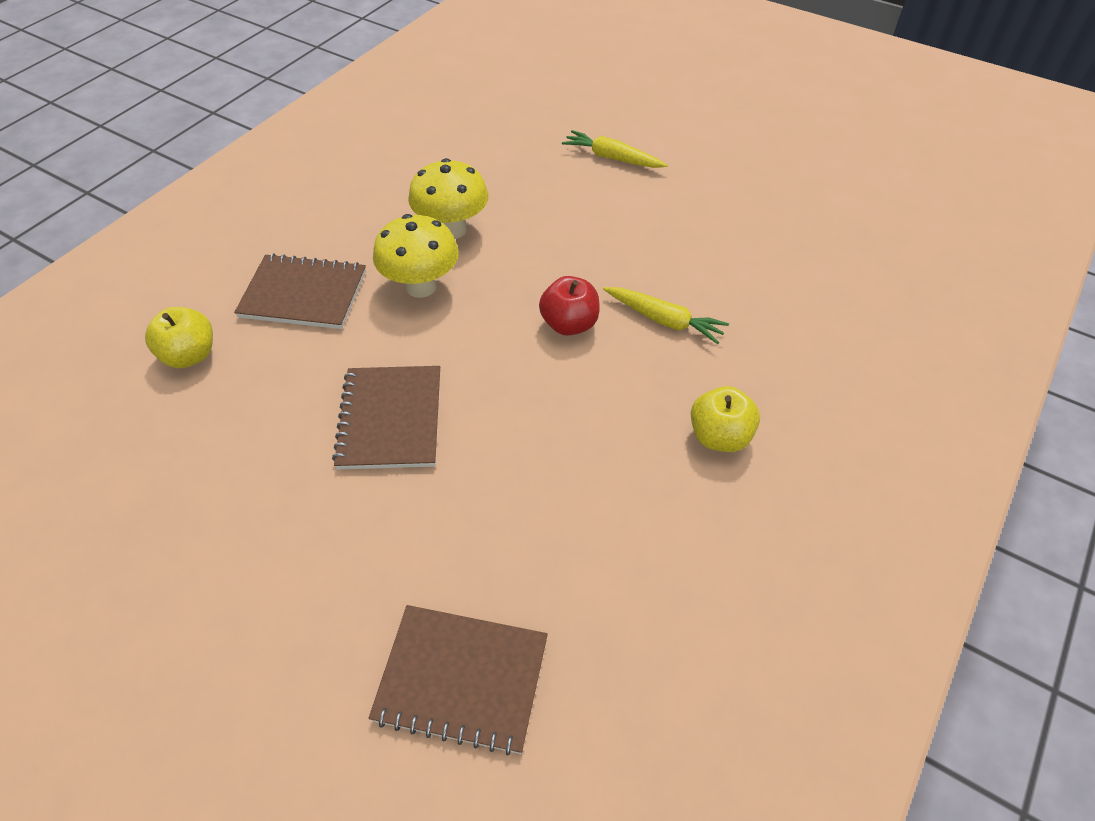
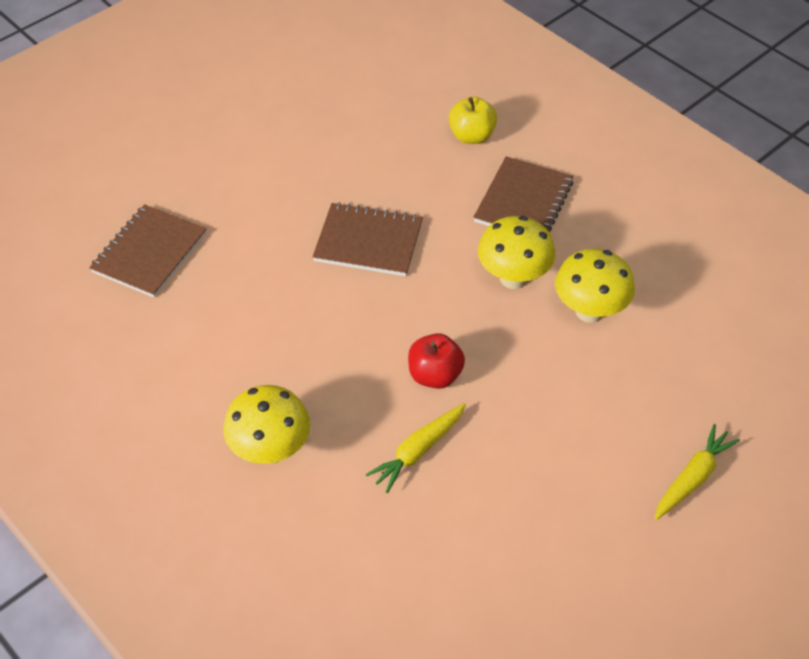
camera: 105 degrees right, 0 degrees up
yellow apple [691,386,760,452] -> yellow mushroom [223,385,310,464]

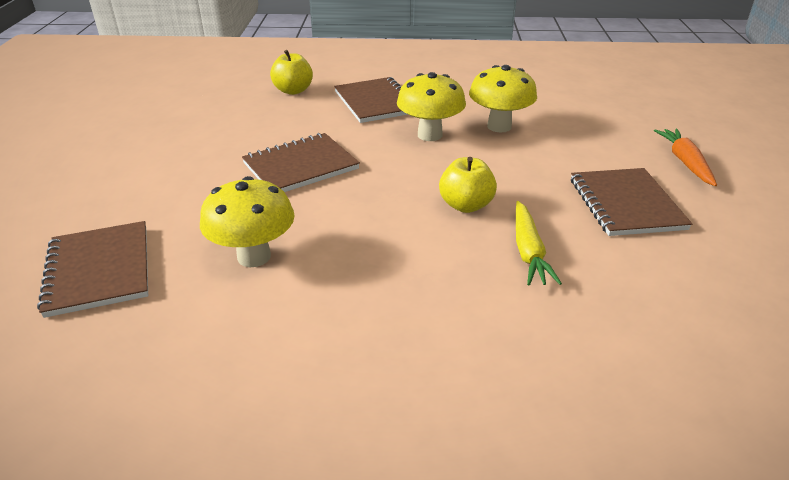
camera: 45 degrees left, 15 degrees down
yellow mushroom [223,385,310,464] -> yellow mushroom moved to [200,176,295,267]
red apple [408,333,465,389] -> yellow apple [439,157,497,213]
yellow carrot [655,424,740,520] -> orange carrot [654,129,717,186]
none -> brown notebook [571,168,692,236]

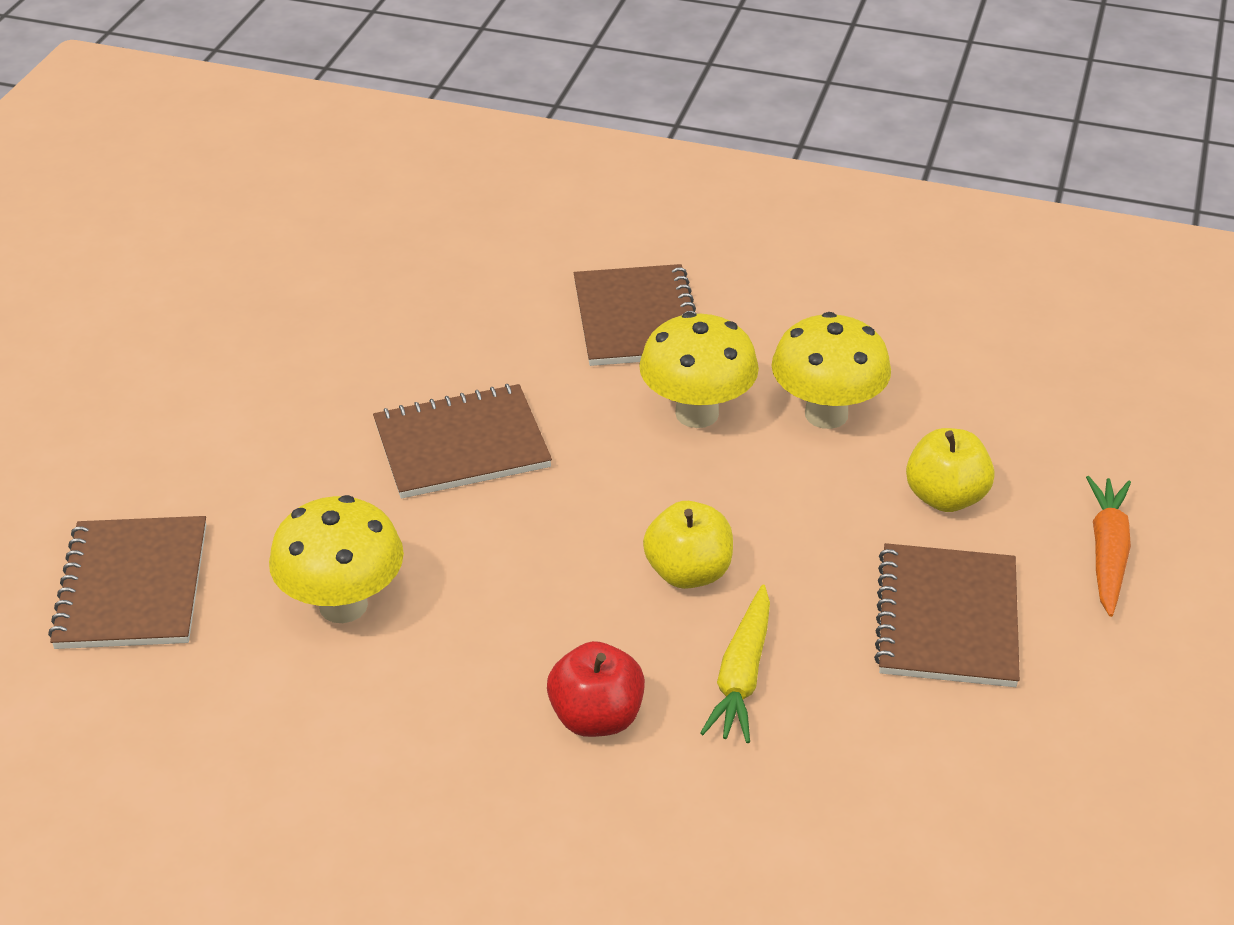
camera: 15 degrees right, 5 degrees up
yellow apple [270,50,313,95] -> yellow apple moved to [906,428,995,512]
none -> red apple [547,641,645,737]

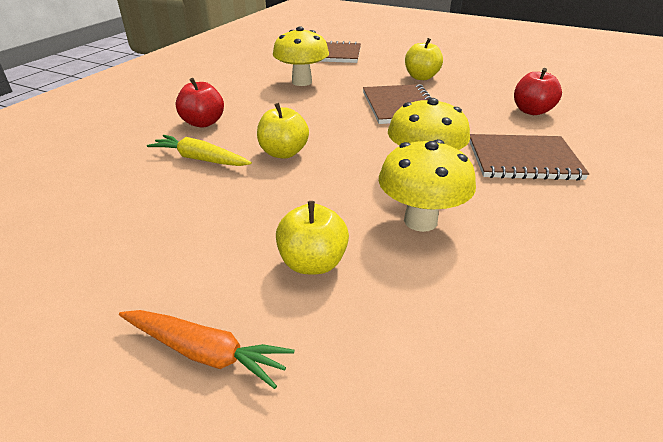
camera: 100 degrees right, 5 degrees down
brown notebook [874,543,1020,687] -> none
none -> yellow apple [405,38,443,80]
none -> red apple [514,68,562,115]

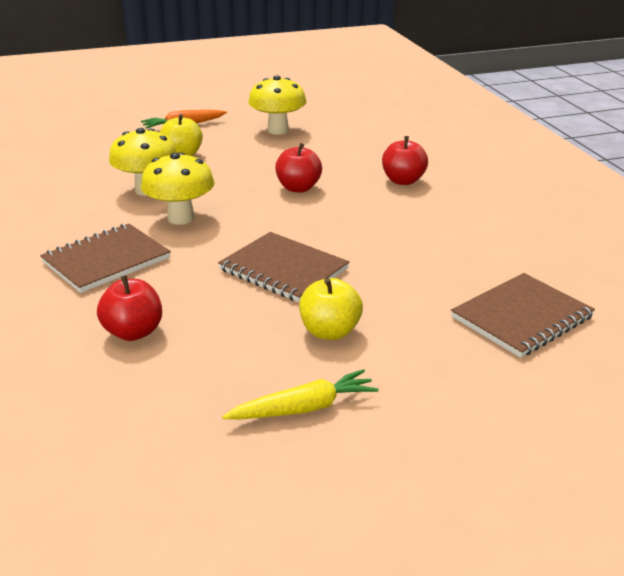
camera: 135 degrees right, 5 degrees down
yellow carrot [147,135,252,166] -> yellow carrot moved to [222,369,379,419]
yellow apple [257,103,309,159] -> red apple [275,143,322,192]
yellow mushroom [273,26,329,86] -> yellow mushroom moved to [248,75,307,135]

